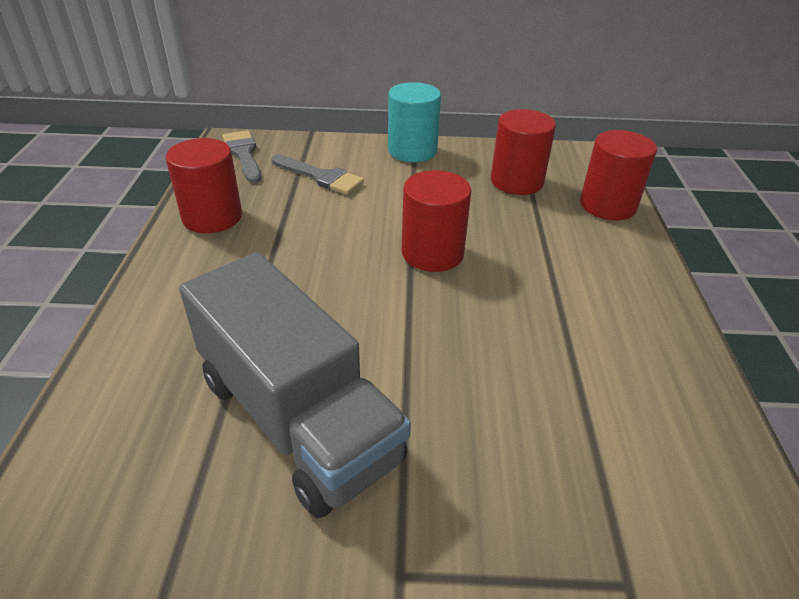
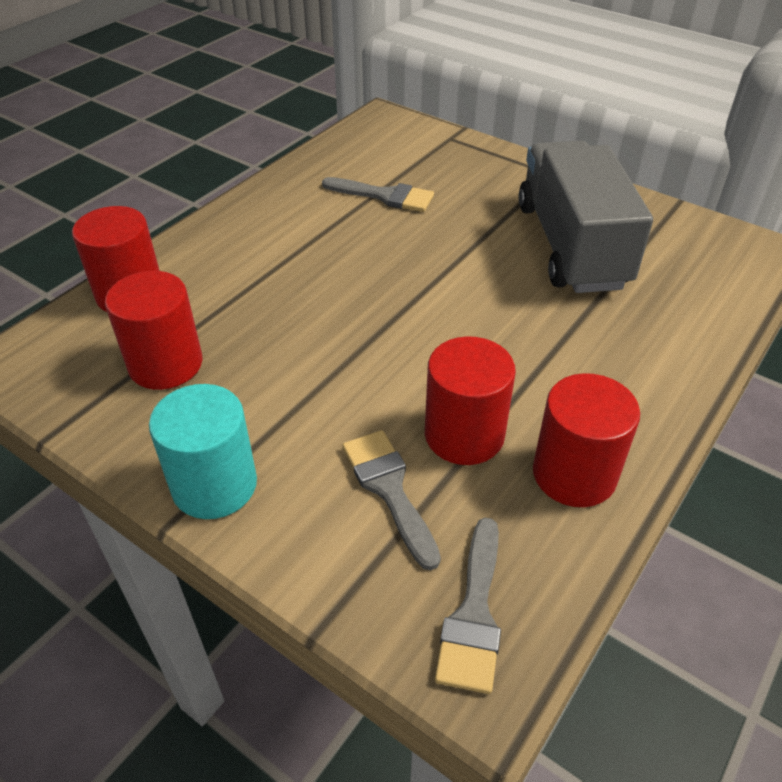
camera: 145 degrees left, 5 degrees up
red cylinder [402,170,471,272] -> red cylinder moved to [425,336,516,465]
none -> grey brush [322,177,434,212]

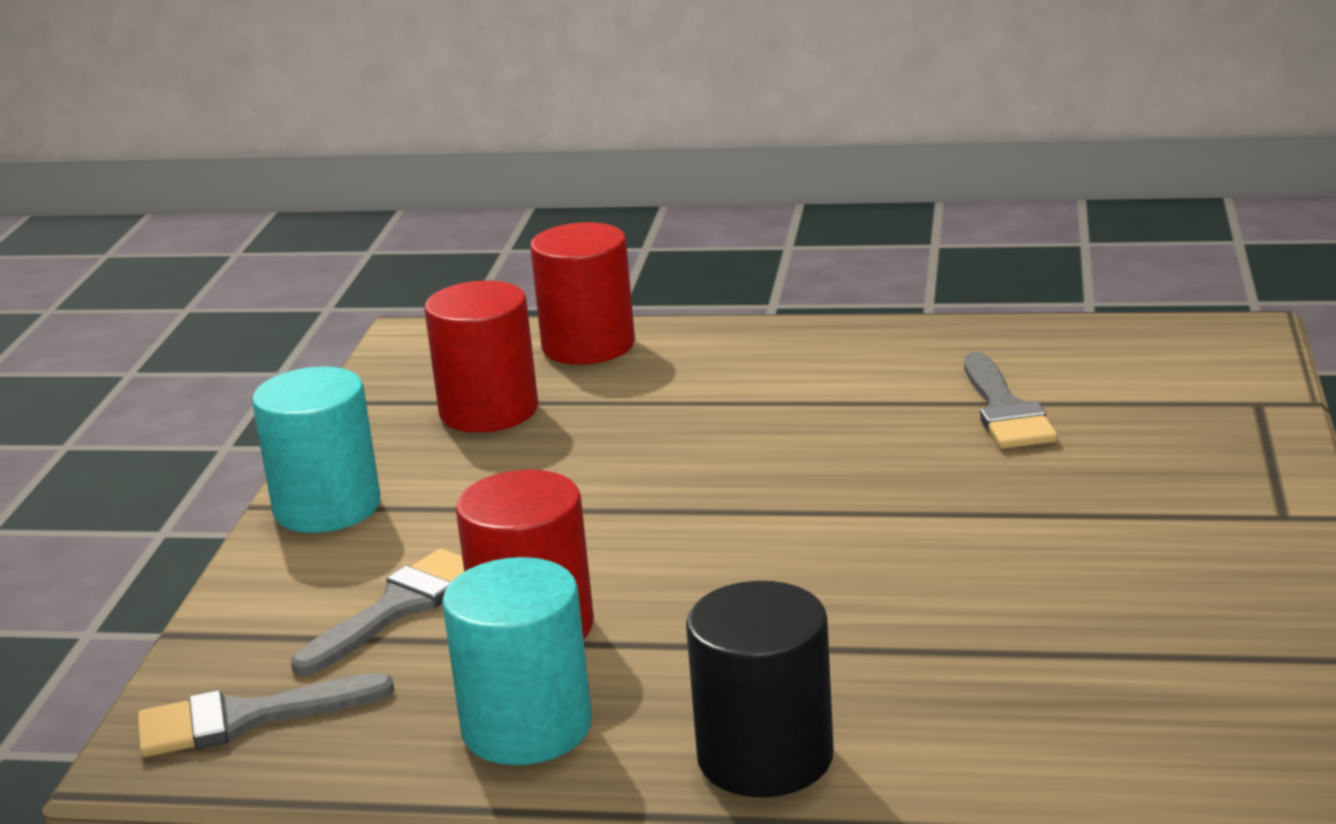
camera: 65 degrees right, 20 degrees down
grey truck [519,140,653,293] -> none
red cylinder [533,373,640,507] -> turquoise cylinder [442,557,592,765]
none -> black cylinder [686,581,834,797]

